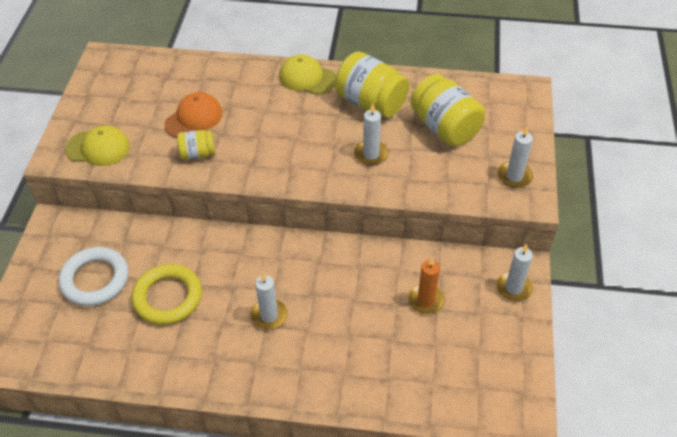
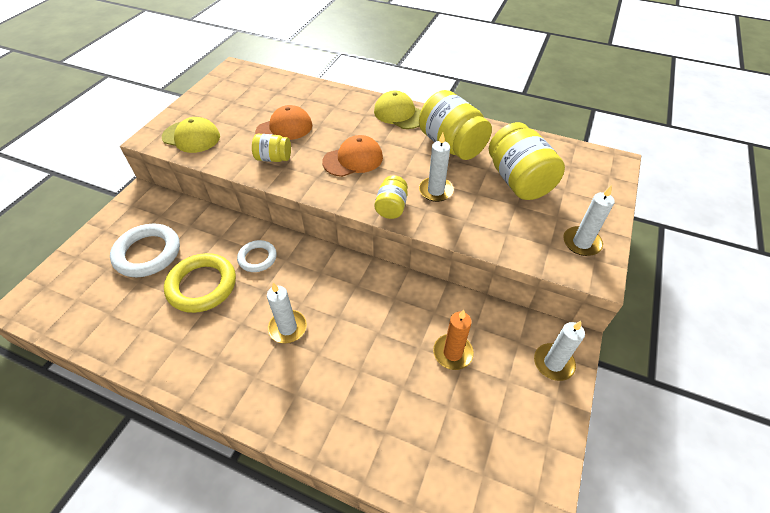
camera: 15 degrees right, 0 degrees up
none -> white ring [237,240,277,272]
none -> orange cap [322,135,383,177]
none -> yellow jar [375,175,408,219]

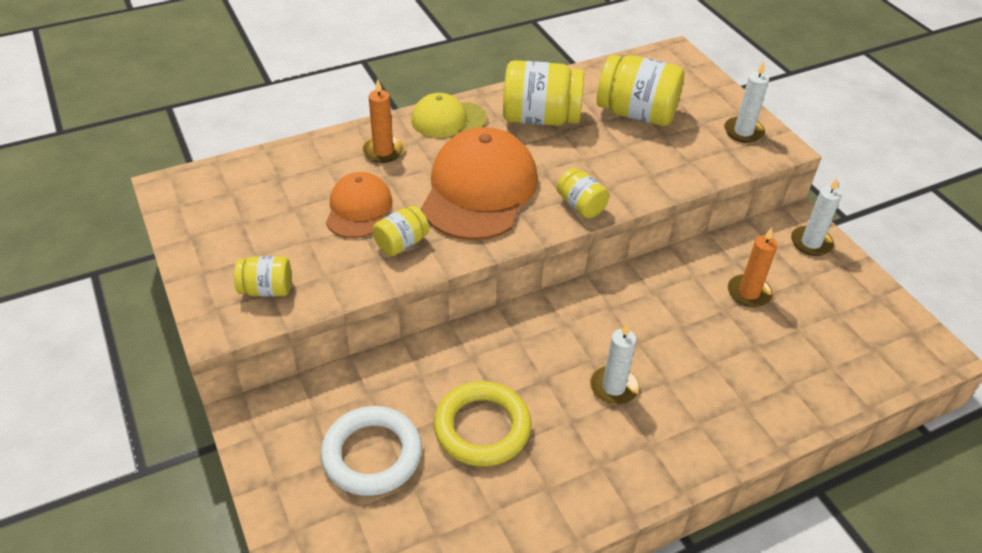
camera: 50 degrees left, 5 degrees down
yellow cap [162,117,220,153] -> yellow jar [234,256,291,297]
white ring [237,240,277,272] -> none
orange cap [322,135,383,177] -> orange cap [421,127,538,240], size x1.77
white candle [419,133,454,202] -> none
none -> orange candle [362,79,404,163]

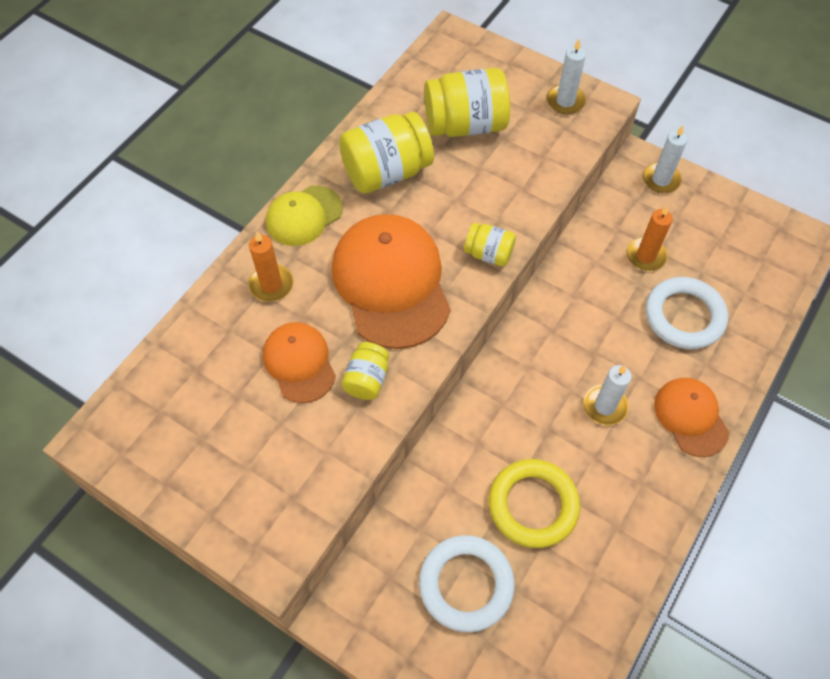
camera: 30 degrees left, 15 degrees up
yellow jar [234,256,291,297] -> none
none -> white ring [646,277,728,349]
none -> orange cap [654,378,729,457]

